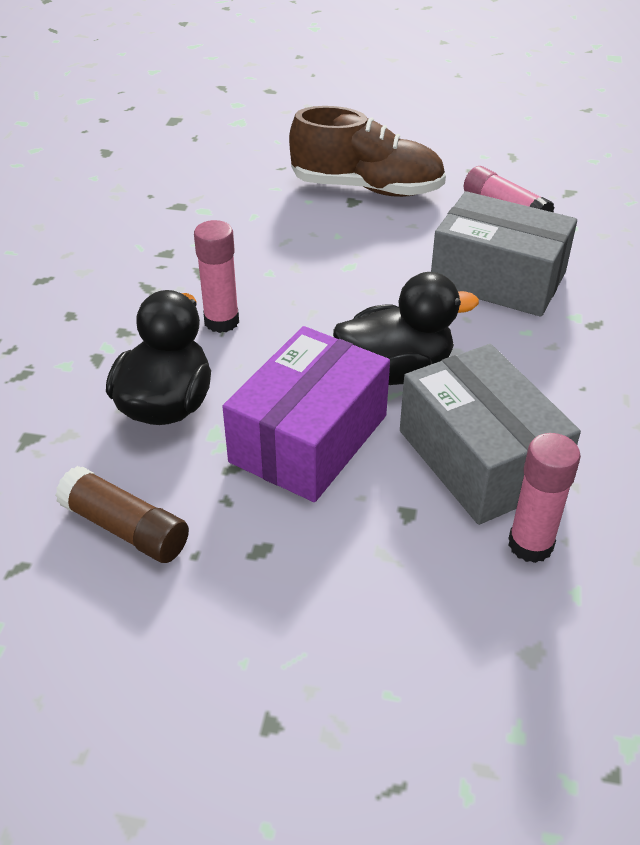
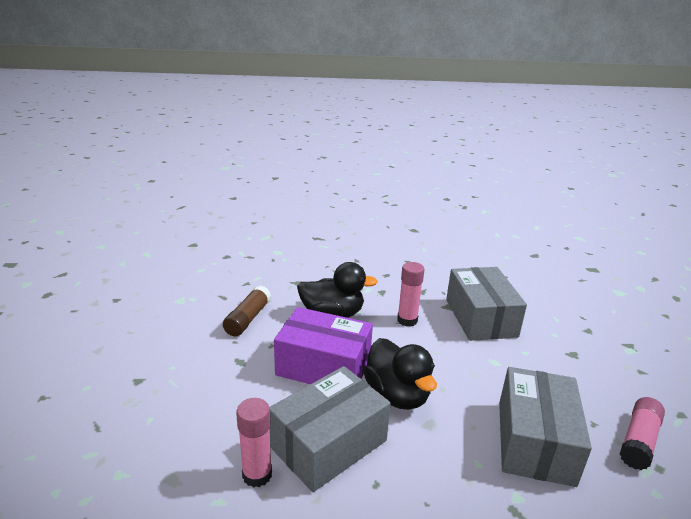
camera: 75 degrees right, 15 degrees down
brown shoe [289,106,446,197] -> none
none -> grey box [446,267,527,341]

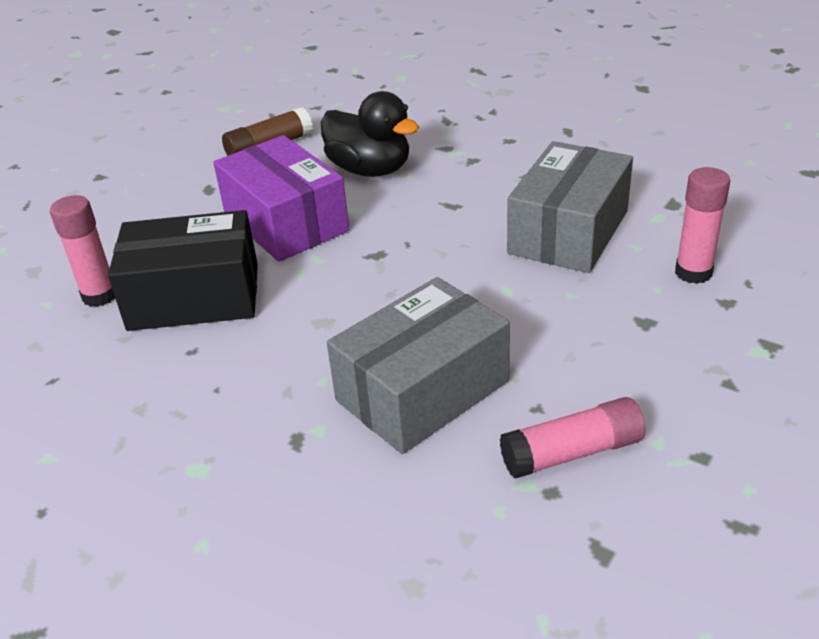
camera: 40 degrees right, 10 degrees up
grey box [269,366,391,492] -> black box [108,210,258,331]
black duck [363,338,437,410] -> none
pink glue stick [397,262,425,327] -> pink glue stick moved to [675,167,730,284]

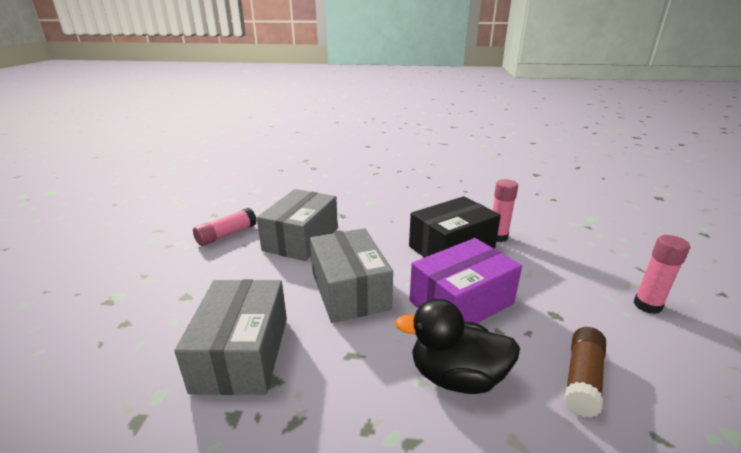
camera: 150 degrees right, 10 degrees down
purple box [213,135,349,262] -> purple box turned 60 degrees counterclockwise [410,238,522,323]
pink glue stick [675,167,730,284] -> pink glue stick moved to [634,235,690,314]
none -> grey box [310,228,393,323]

